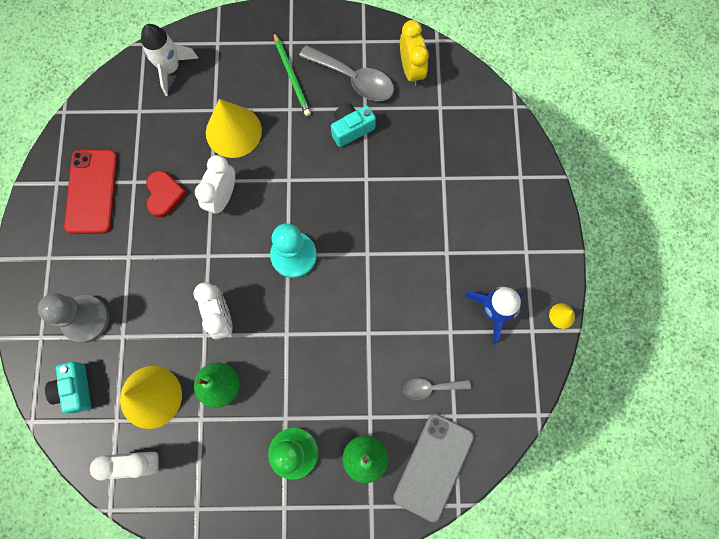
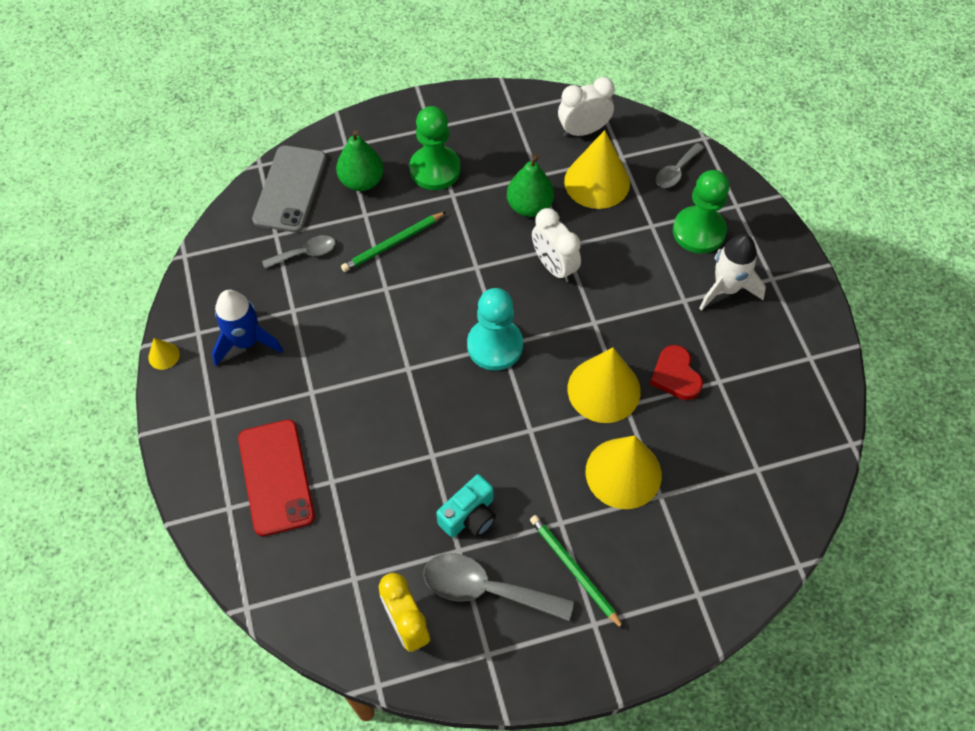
camera: 165 degrees right, 15 degrees down
grey pawn [38,293,109,343] -> green pawn [673,170,729,253]
turquoise camera [45,362,91,413] -> grey spoon [656,143,704,188]
red phone [64,150,117,234] -> red phone moved to [238,420,315,536]
white rocket [141,24,198,96] -> white rocket moved to [699,234,766,311]
white clock [195,155,235,215] -> yellow cone [567,347,641,423]
none -> green pencil [341,212,446,272]

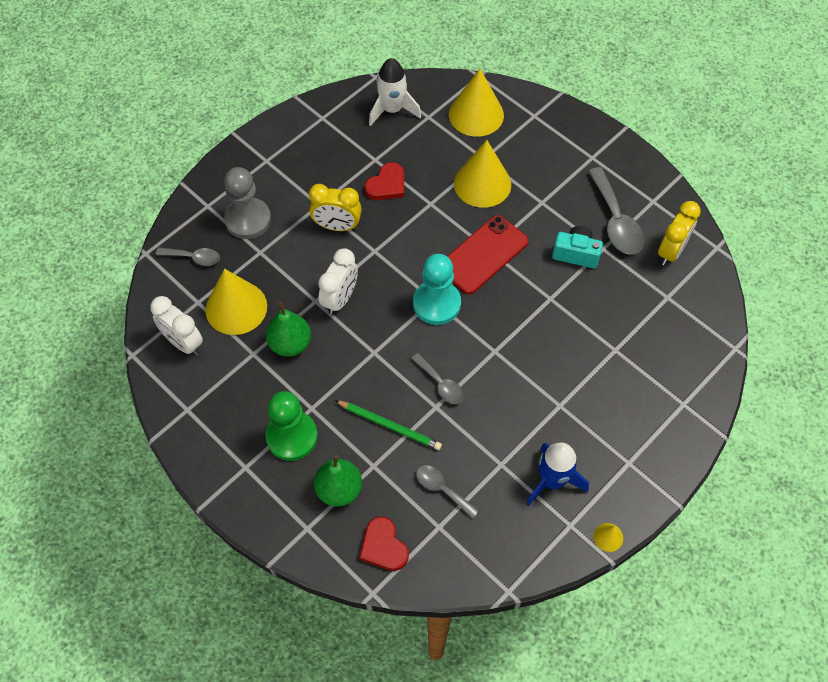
camera: 120 degrees left, 0 degrees up
red phone [238,420,315,536] -> red phone moved to [447,215,529,294]
grey phone [252,145,327,232] -> red heart [359,517,409,571]
green pencil [530,515,624,630] -> none
yellow cone [567,347,641,423] -> yellow cone moved to [449,69,504,137]
green pawn [673,170,729,253] -> grey pawn [224,167,271,239]
white rocket [699,234,766,311] -> white rocket moved to [369,58,421,126]
none -> yellow clock [309,184,362,231]
none -> grey spoon [411,353,464,404]

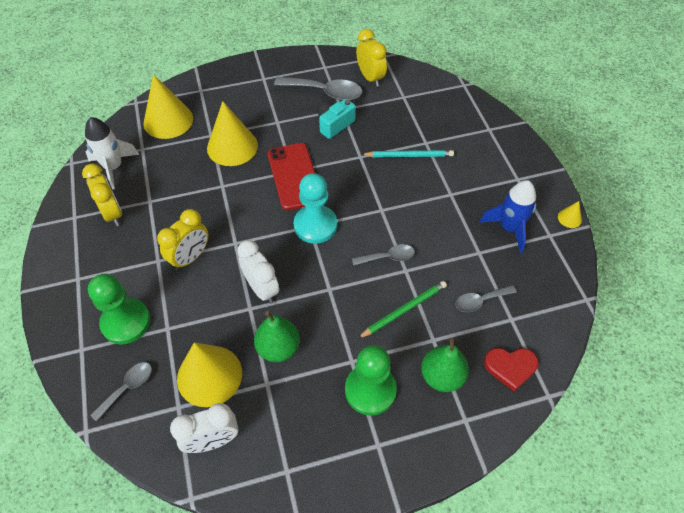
camera: 60 degrees left, 5 degrees down
grey pawn [224,167,271,239] -> green pawn [88,274,150,344]
red heart [365,162,404,200] -> none
none -> yellow clock [82,164,122,226]
none -> turquoise pencil [361,150,454,157]

